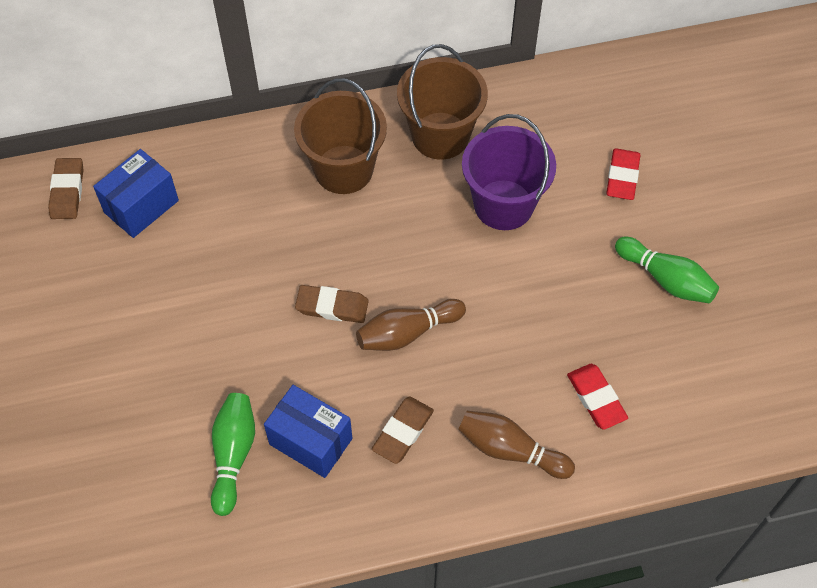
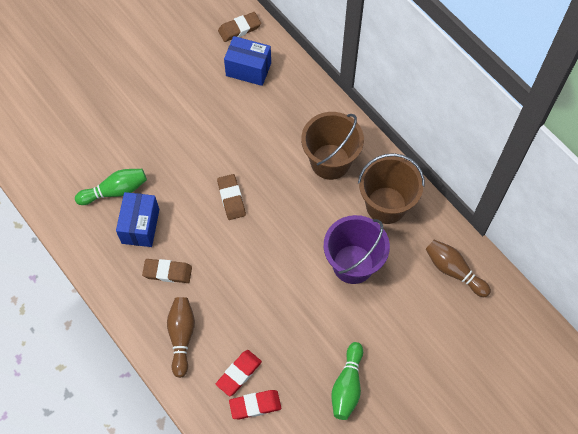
camera: 65 degrees right, 5 degrees up
brown bowling pin [356,299,466,351] -> brown bowling pin moved to [425,240,491,297]
red eraser [606,148,640,200] -> red eraser moved to [229,390,281,419]

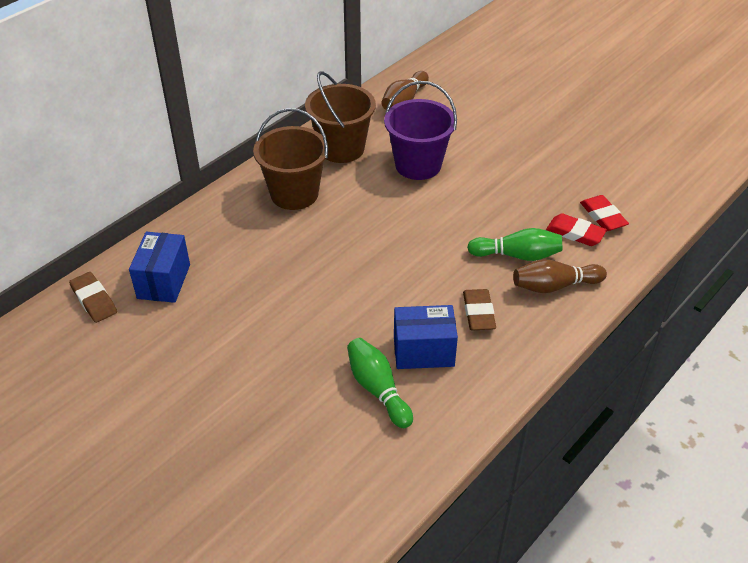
camera: 100 degrees left, 20 degrees down
brown eraser [217,174,246,220] -> none
green bowling pin [331,342,363,420] -> green bowling pin moved to [467,228,562,261]

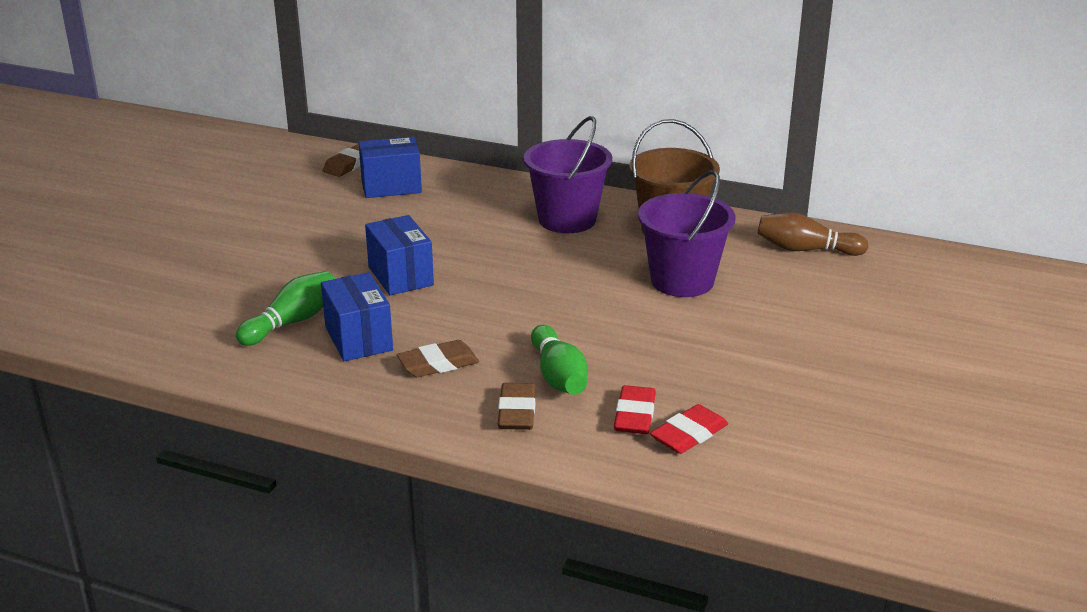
camera: 70 degrees right, 15 degrees down
brown bucket [253,108,328,210] -> purple bucket [524,116,612,233]
brown bowling pin [513,259,607,293] -> brown eraser [498,383,536,430]
none -> blue box [365,215,434,295]

